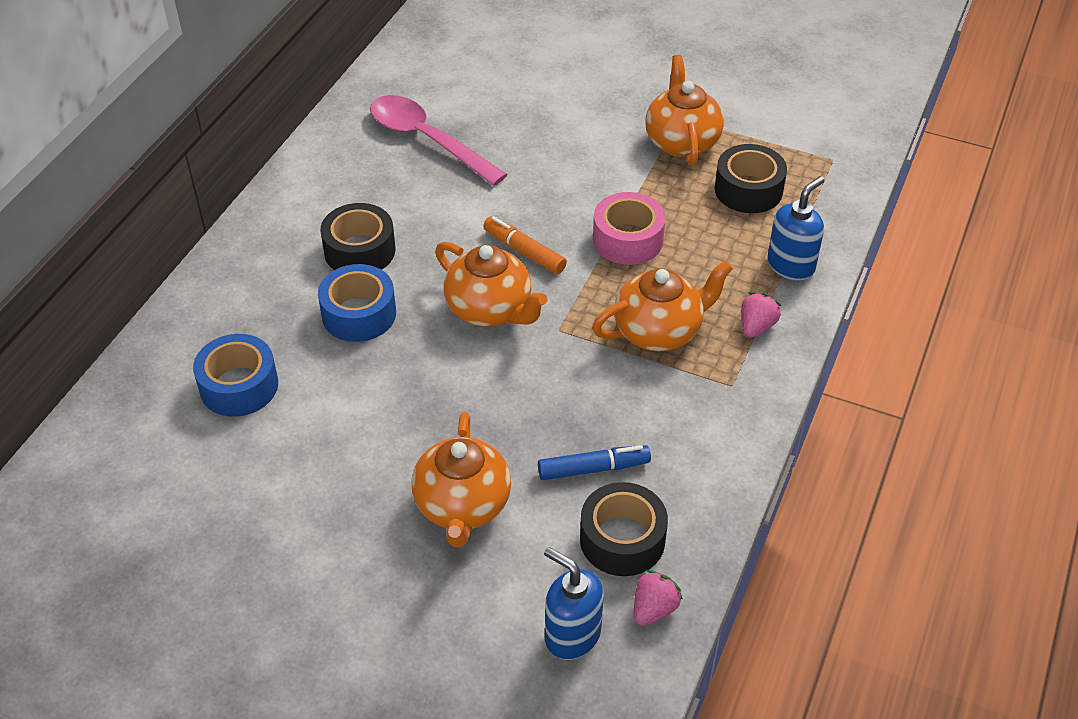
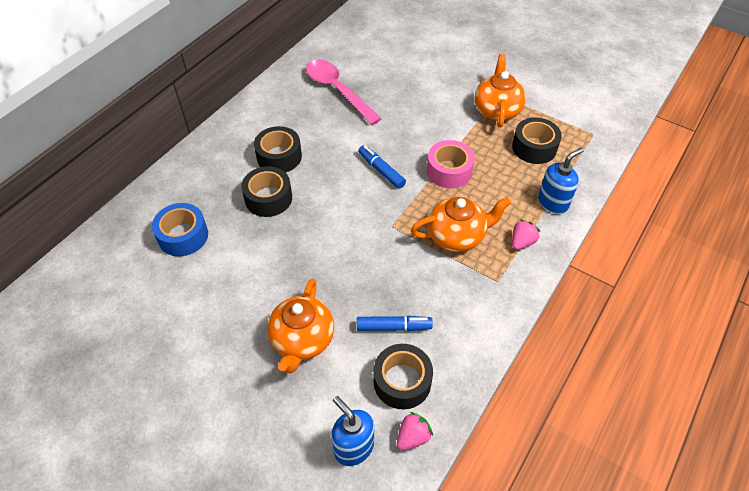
camera: 10 degrees right, 5 degrees up
blue tape [318,264,396,342] -> black tape [241,166,292,217]
orange teapot [435,242,548,327] -> none
orange marker [483,216,567,274] -> blue marker [358,145,406,189]

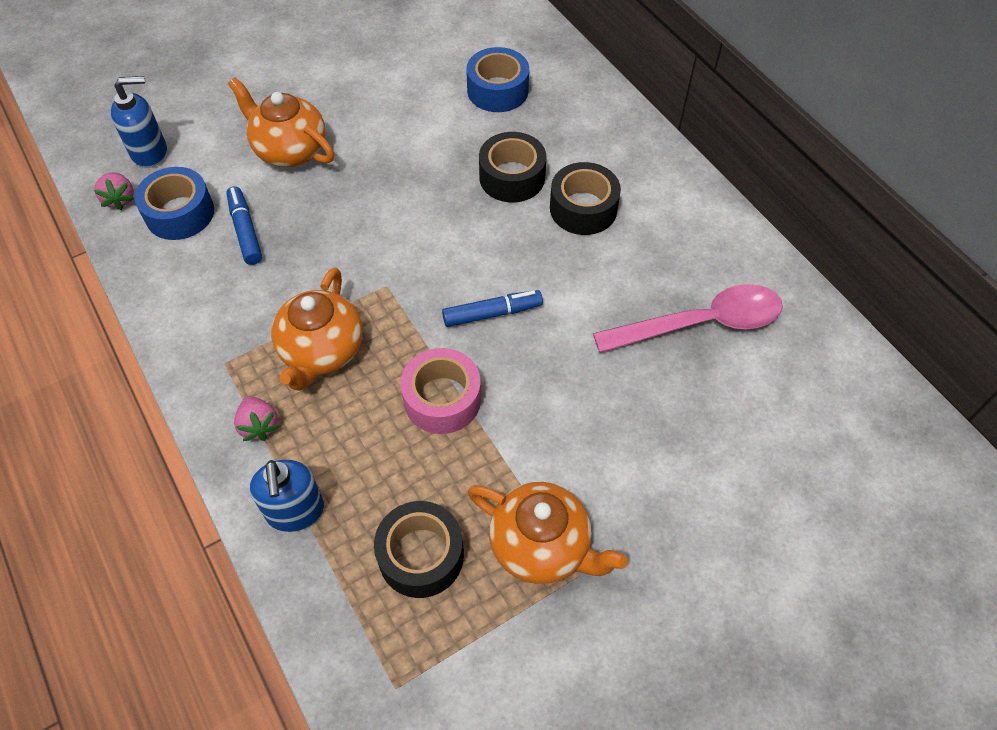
camera: 115 degrees right, 5 degrees up
blue marker [357,316,433,331] -> blue marker turned 135 degrees clockwise [226,186,262,265]
black tape [373,344,433,409] -> blue tape [135,167,214,240]

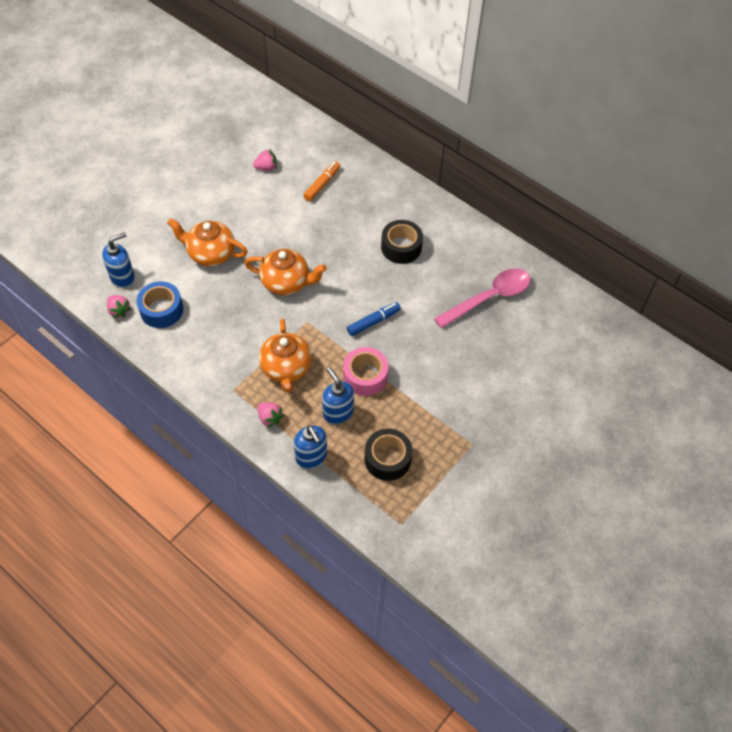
camera: 20 degrees left, 0 degrees up
blue marker [226,186,262,265] -> none
blue tape [466,47,529,112] -> orange marker [303,161,340,201]
orange teapot [468,482,628,584] -> orange teapot moved to [244,249,327,295]
black tape [479,132,546,203] -> none
none -> pink strawberry [253,149,277,171]
none -> blue soap dispenser [322,367,354,424]

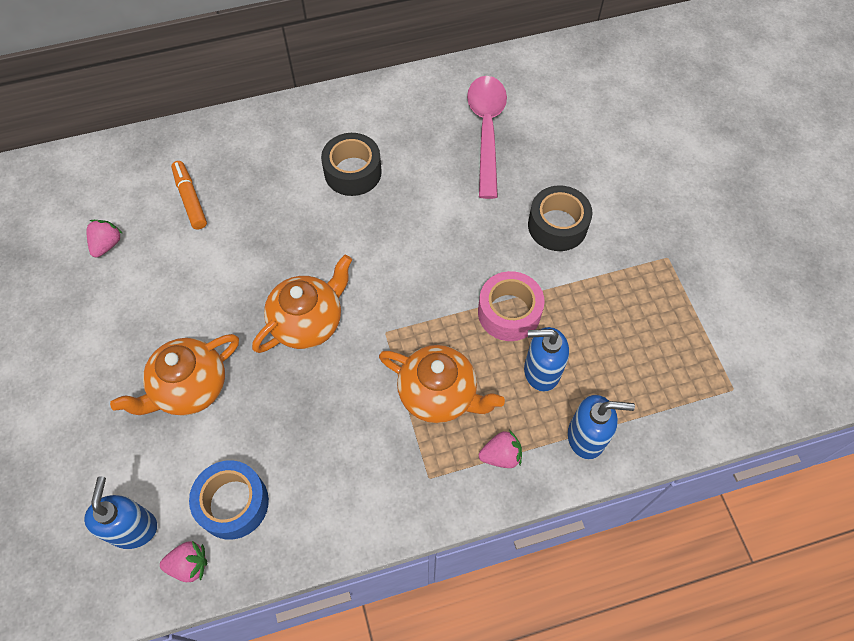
camera: 55 degrees left, 5 degrees up
blue marker [347,302,401,336] -> none
black tape [364,429,413,481] -> black tape moved to [528,185,592,251]

